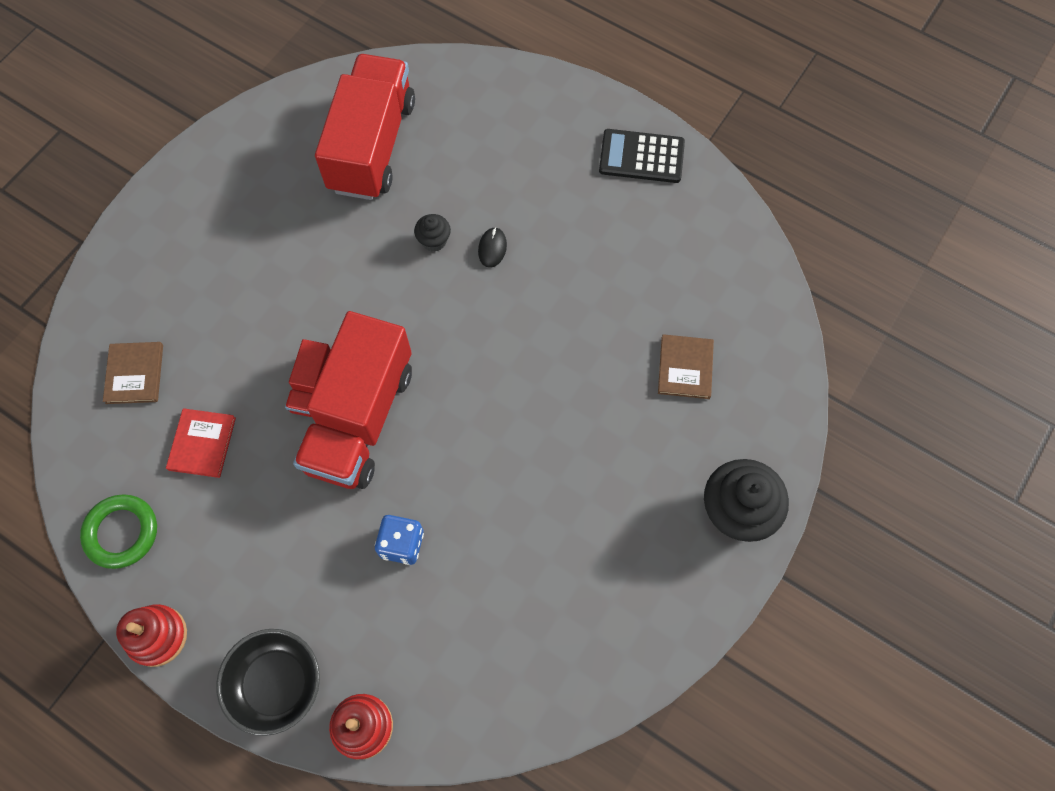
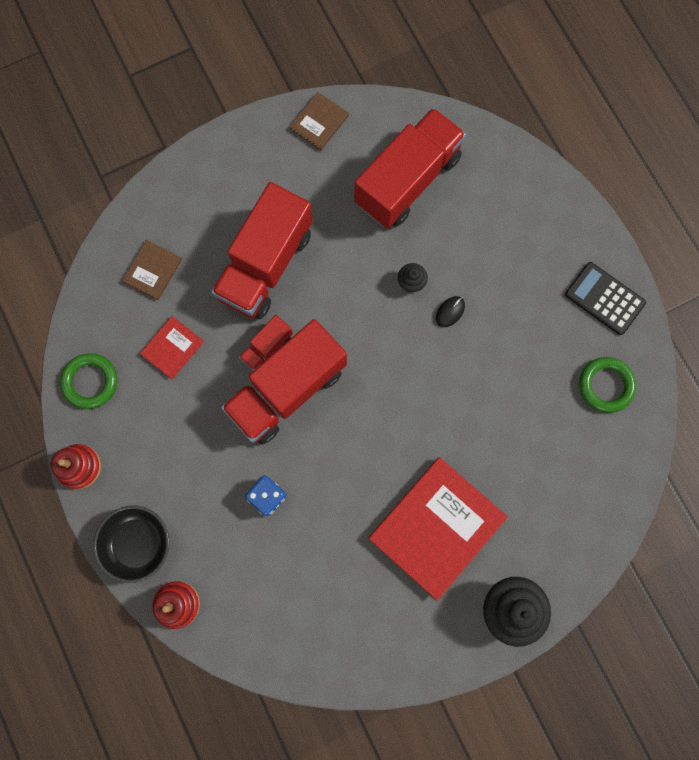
camera: 30 degrees right, 10 degrees up
brown book [658,334,714,399] -> brown book moved to [290,92,349,150]
none -> red truck [211,182,313,319]
none -> red book [369,457,508,600]
none -> green ring [579,357,636,413]

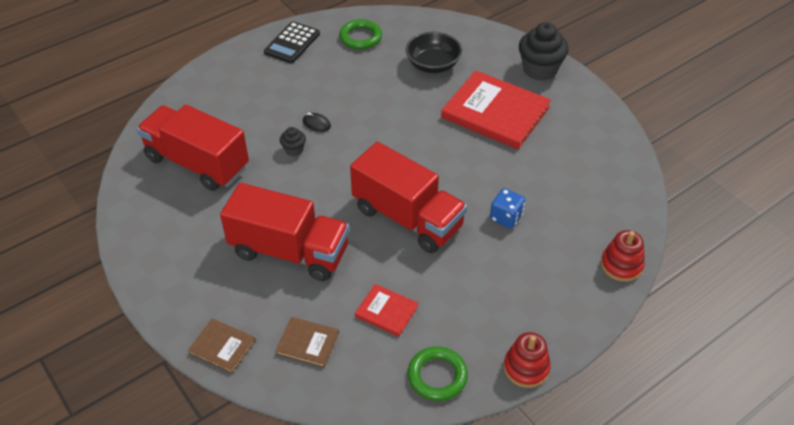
camera: 100 degrees left, 30 degrees down
black bowl [93,506,170,583] -> black bowl moved to [406,32,462,73]
red truck [239,315,293,371] -> none
brown book [290,92,349,150] -> brown book moved to [188,318,256,374]

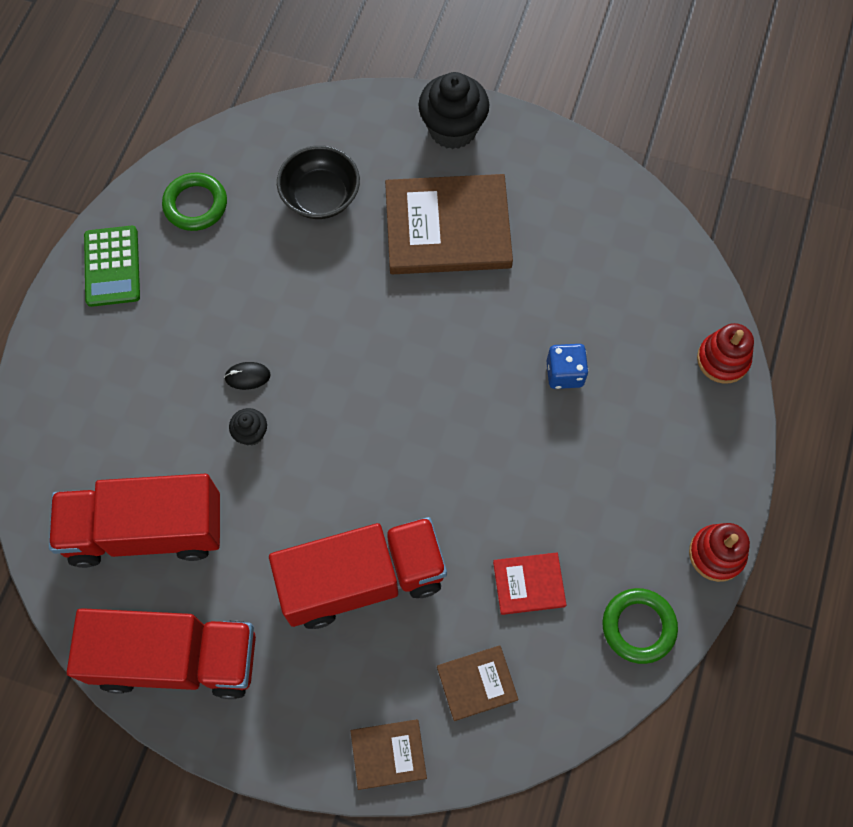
camera: 35 degrees left, 20 degrees up
black calculator [264,21,320,63] -> green calculator [84,226,140,307]
red truck [350,142,467,253] -> red truck moved to [67,608,256,699]
red book [441,70,551,149] -> brown book [385,174,513,274]

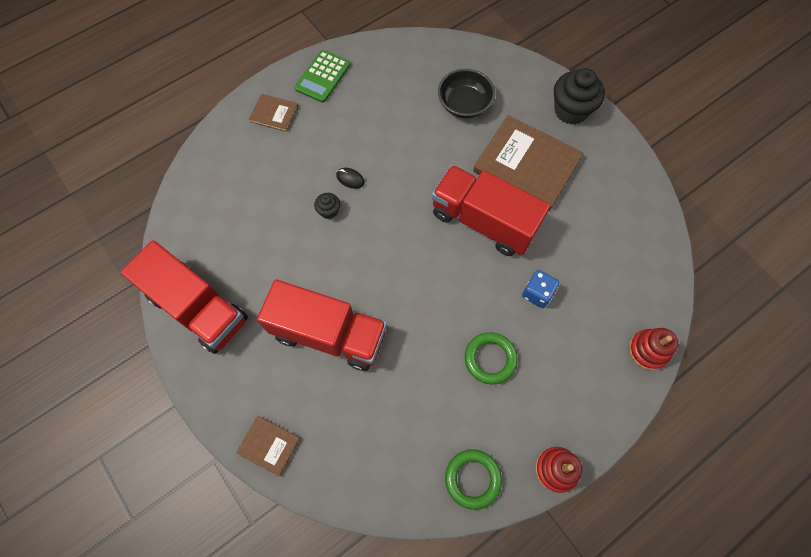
camera: 35 degrees right, 0 degrees up
red truck [49,474,220,568] -> red truck moved to [432,165,550,256]
green ring [162,173,227,231] -> green ring moved to [465,332,518,384]
brown book [437,645,519,721] -> brown book moved to [249,94,298,132]
red book [493,552,566,615] -> none

